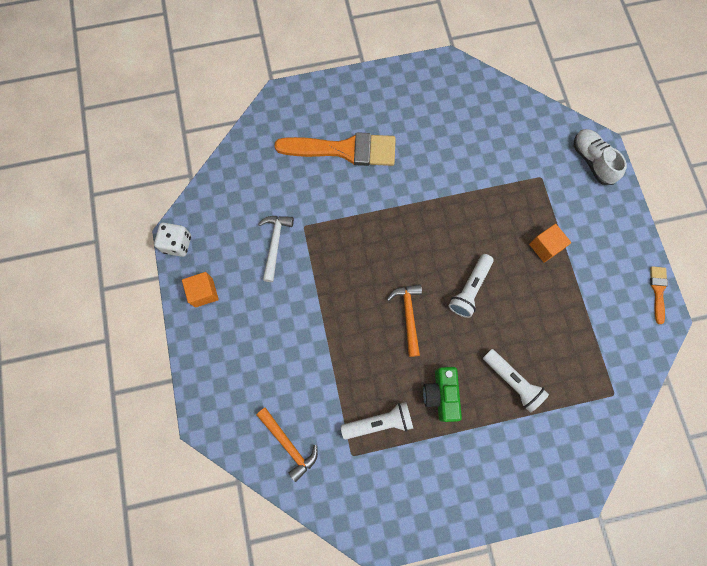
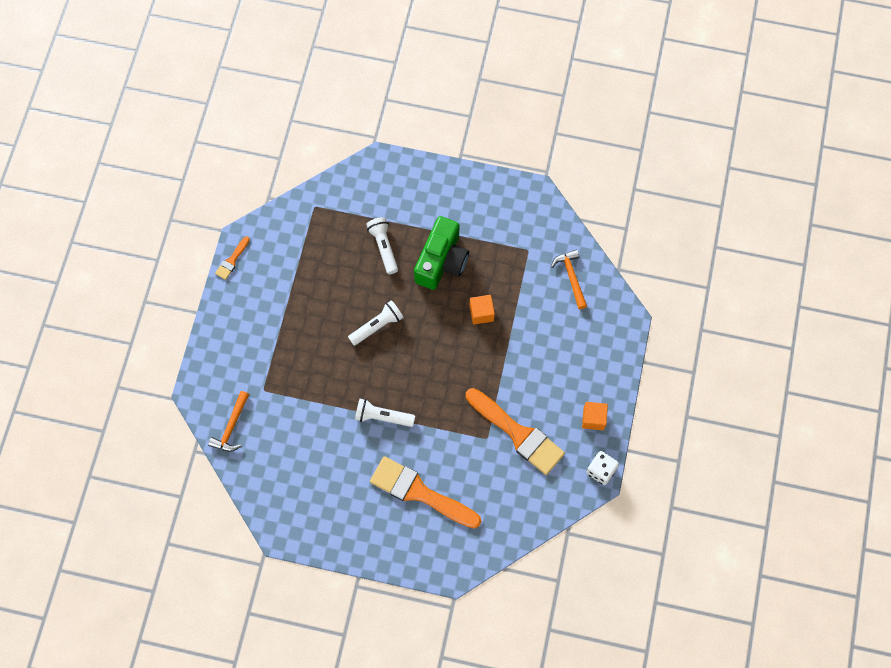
camera: 155 degrees left, 5 degrees down
white hammer [258,216,294,282] -> orange brush [466,388,565,475]
white flashlight [341,402,413,439] -> white flashlight moved to [355,399,415,427]
orange hammer [387,284,422,357] -> orange hammer moved to [208,391,249,452]
green camera [423,367,462,422] -> green camera [414,216,469,290], size x1.57
orange cube [529,224,571,263] -> orange cube moved to [470,295,495,325]
white shoe [574,129,627,185] -> none

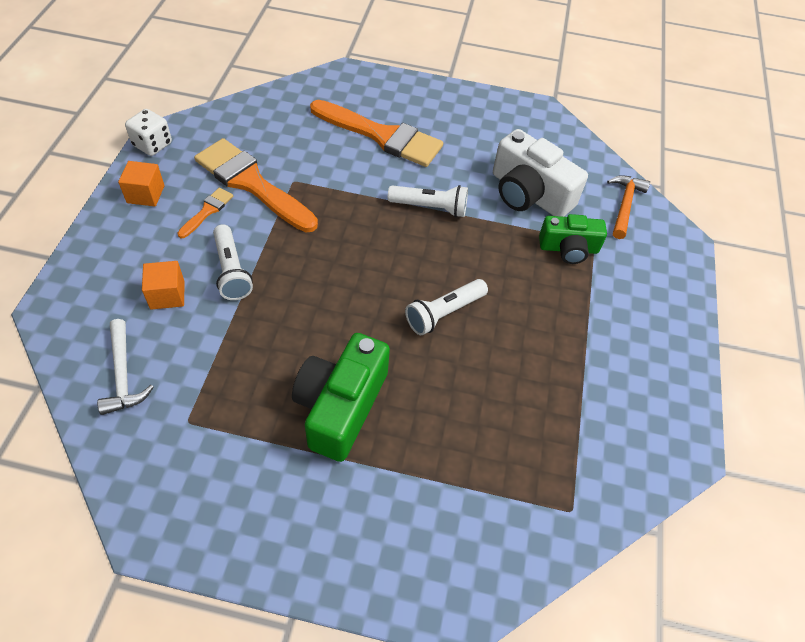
camera: 175 degrees right, 15 degrees down
orange brush [215,236,250,280] -> orange brush moved to [177,188,233,238]
white flashlight [366,217,398,274] -> white flashlight moved to [213,224,253,300]
orange cube [470,295,495,325] -> orange cube moved to [142,261,184,310]
orange hammer [551,249,587,309] -> white hammer [97,319,154,415]
none -> white camera [493,129,588,217]
none -> green camera [539,214,607,264]

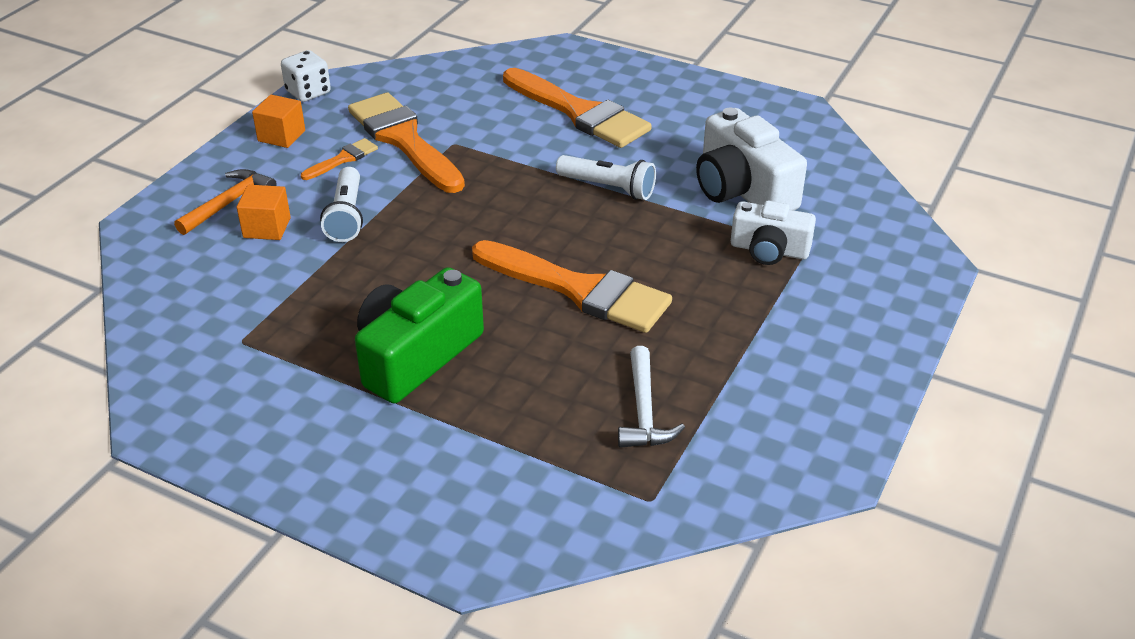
camera: 20 degrees right, 15 degrees down
white hammer [97,319,154,415] -> white hammer moved to [618,346,685,448]
white flashlight [405,279,488,335] -> orange brush [472,240,672,333]
green camera [539,214,607,264] -> white camera [731,201,816,265]
orange hammer [607,175,650,239] -> orange hammer moved to [174,169,277,235]

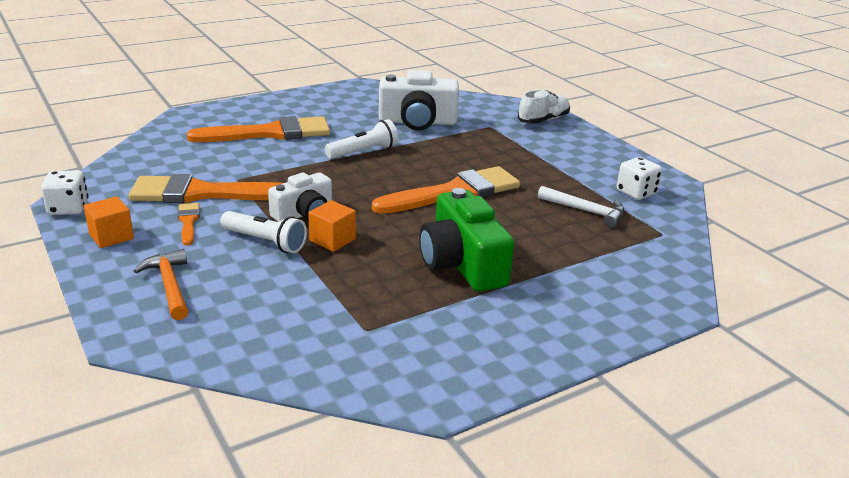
camera: 60 degrees left, 10 degrees down
orange cube [237,185,291,240] -> orange cube moved to [308,200,356,252]
white camera [731,201,816,265] -> white camera moved to [268,172,332,222]
none -> white shoe [518,90,570,124]
none -> white dice [617,157,662,200]

